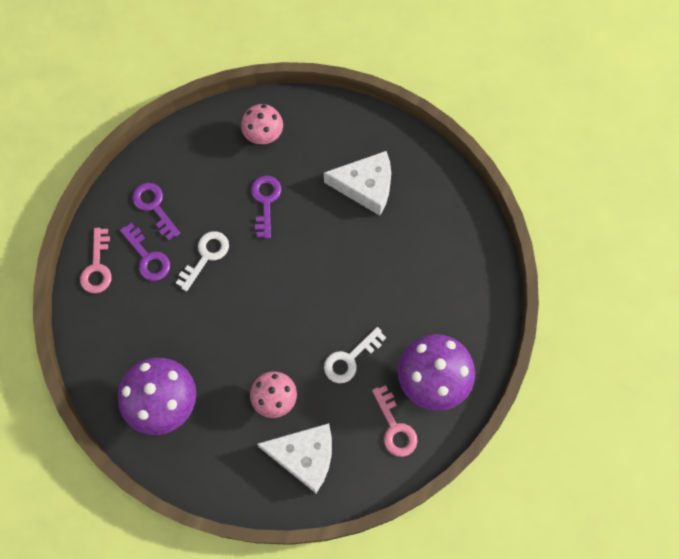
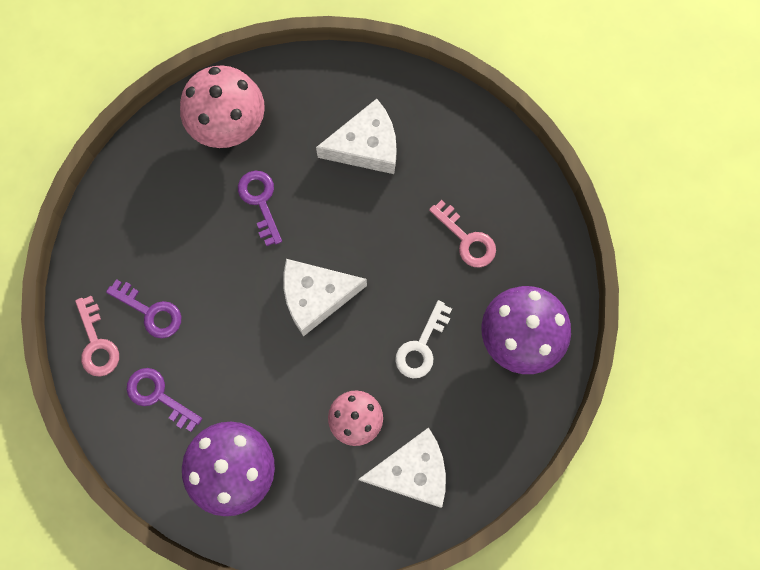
camera: 20 degrees left, 5 degrees up
purple key [132,183,180,240] -> purple key moved to [127,368,202,432]
white key [176,231,229,291] -> none
pink mushroom [241,104,283,144] -> pink mushroom [180,65,265,148], size x1.63
pink key [372,385,418,457] -> pink key moved to [429,200,496,268]
none -> white cheese [283,259,367,337]

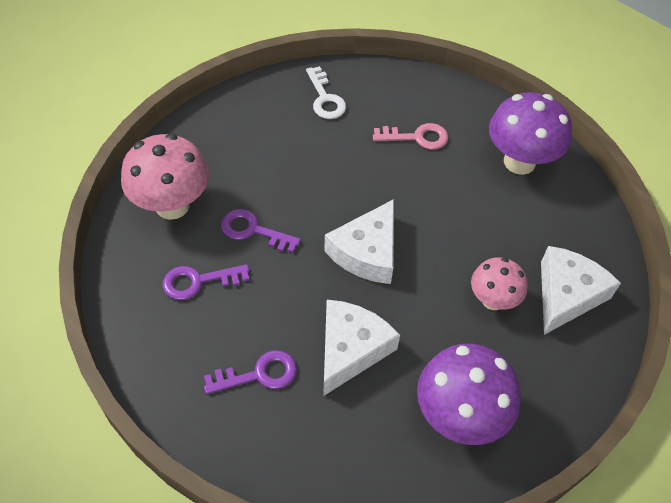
camera: 50 degrees left, 20 degrees down
pink key [75,296,119,377] -> none
purple key [127,368,202,432] -> purple key moved to [163,264,249,300]
white cheese [316,99,397,174] -> white cheese moved to [323,300,400,396]
white key [395,300,452,378] -> white key moved to [306,66,346,119]

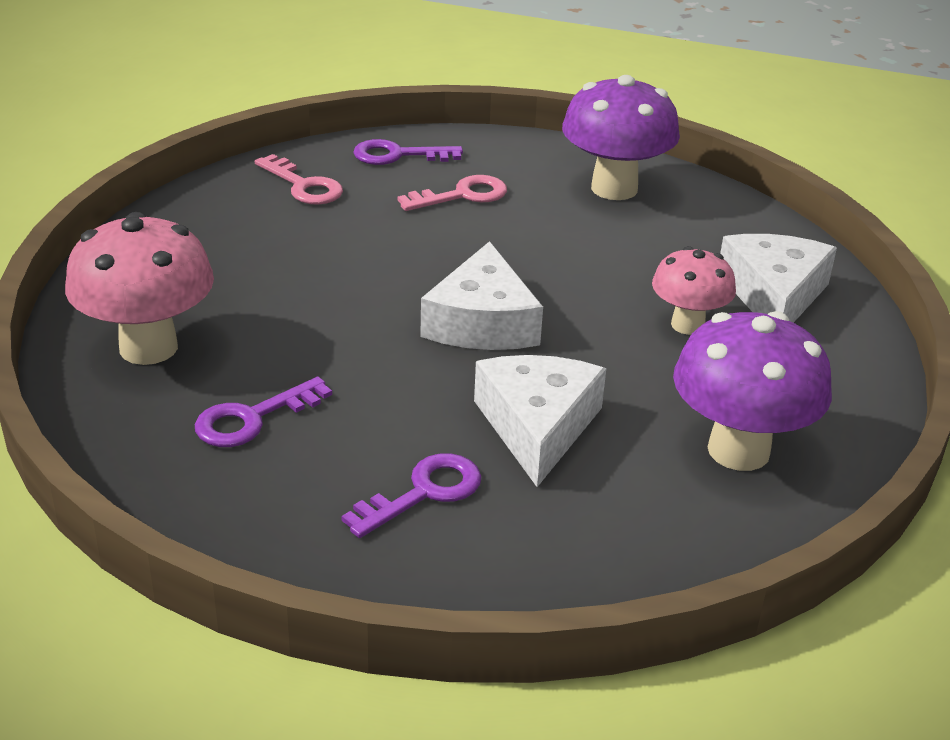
camera: 25 degrees left, 20 degrees down
purple key [221,209,301,253] -> purple key moved to [353,139,463,165]
white key [306,66,346,119] -> pink key [255,154,343,205]

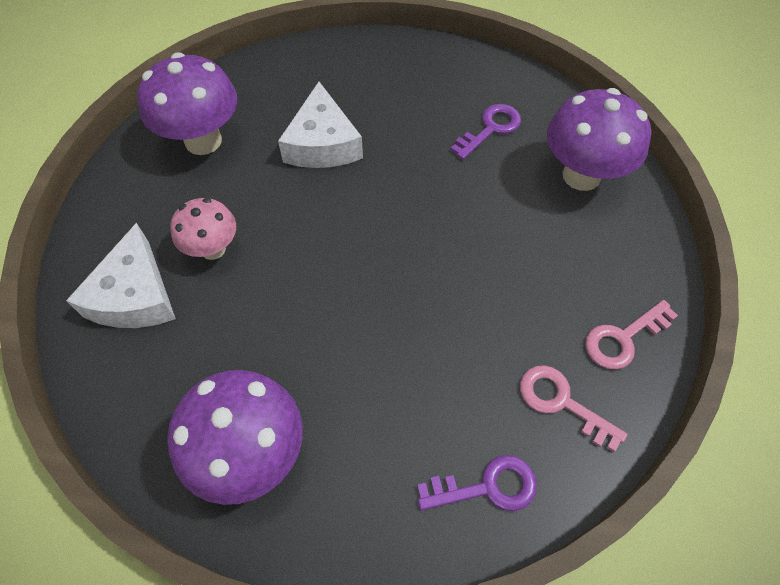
camera: 175 degrees right, 25 degrees up
pink mushroom [65,212,214,365] -> purple mushroom [547,88,651,191]
purple key [342,453,481,538] -> none
pink key [397,175,507,211] -> pink key moved to [585,300,678,370]
white cheese [420,241,543,350] -> none

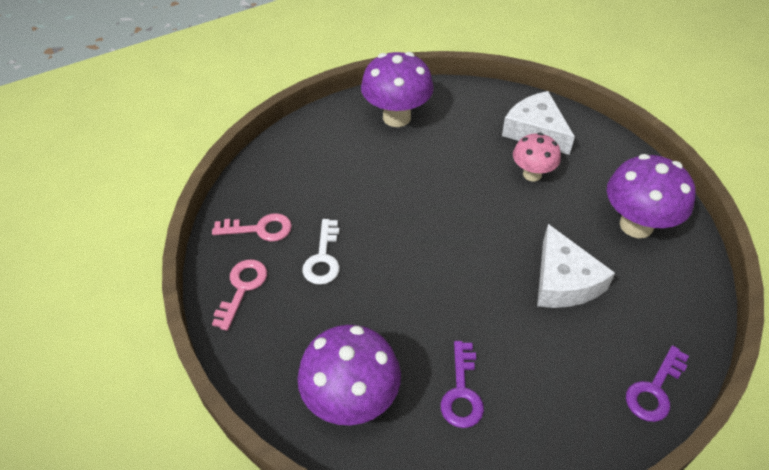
camera: 140 degrees right, 10 degrees down
white cheese [278,82,363,168] -> white cheese turned 150 degrees counterclockwise [537,224,615,308]
purple key [417,455,537,511] -> purple key moved to [626,345,689,422]
none -> white key [302,219,340,285]

